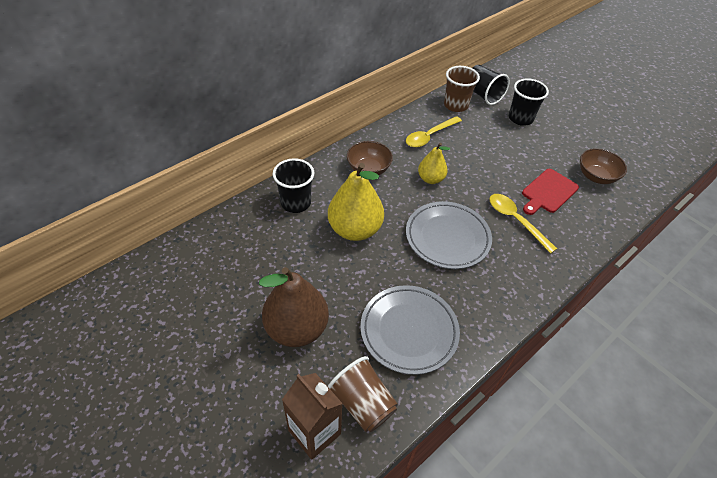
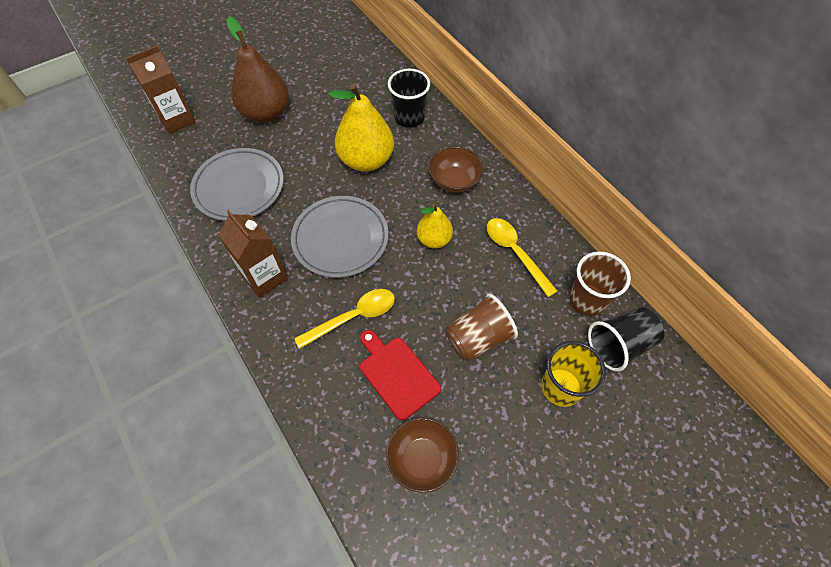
camera: 100 degrees right, 10 degrees up
brown cup [328,356,398,432] -> brown cup moved to [446,294,518,362]
black cup [509,78,549,126] -> yellow cup [541,341,606,407]
none -> brown carton [219,210,288,298]

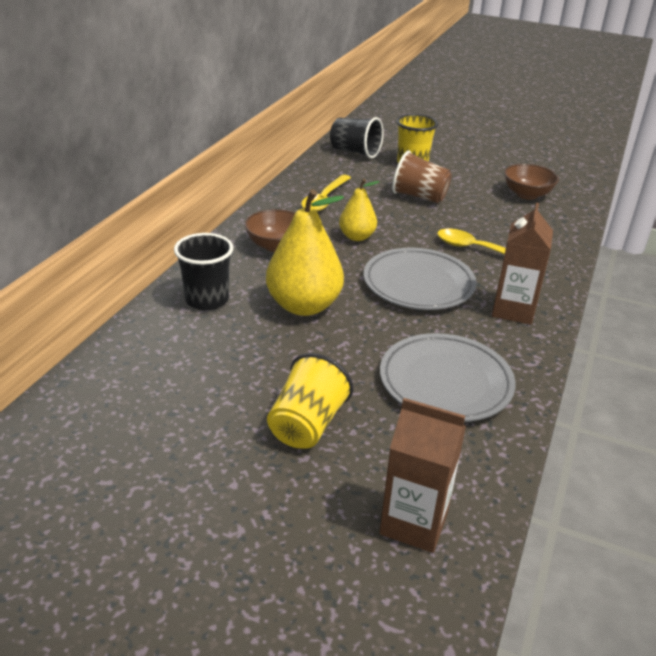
camera: 125 degrees left, 25 degrees down
brown pear [227,16,289,123] -> yellow cup [267,353,353,449]
red cutting board [360,330,441,420] -> none
brown cup [569,252,631,316] -> none

